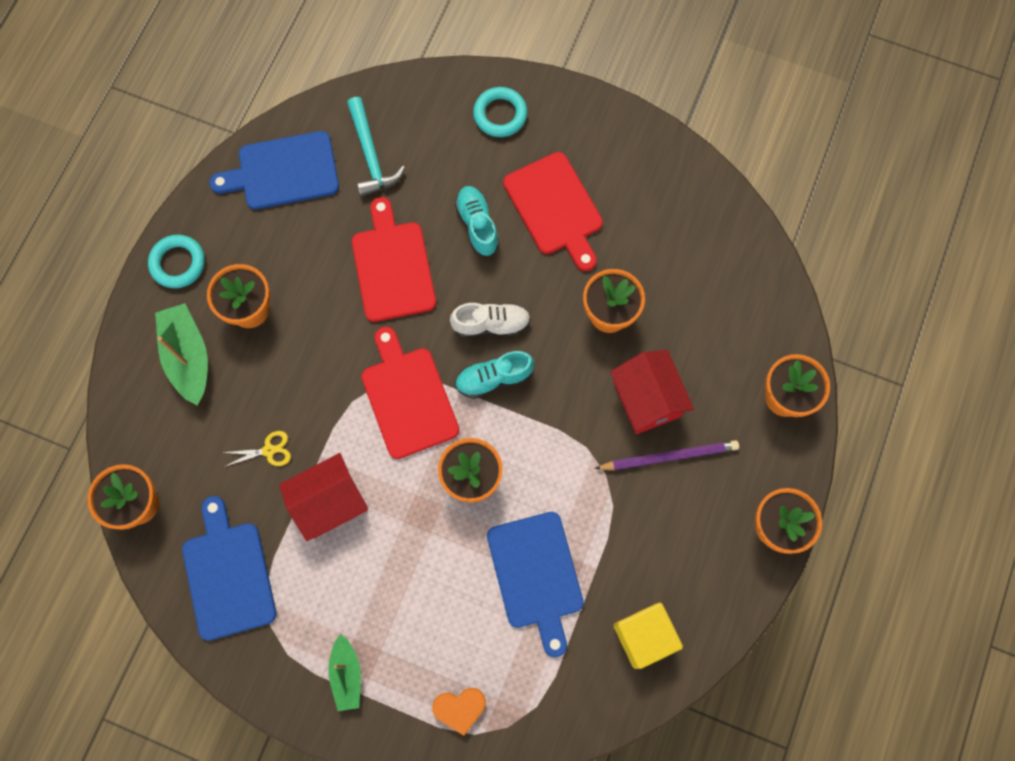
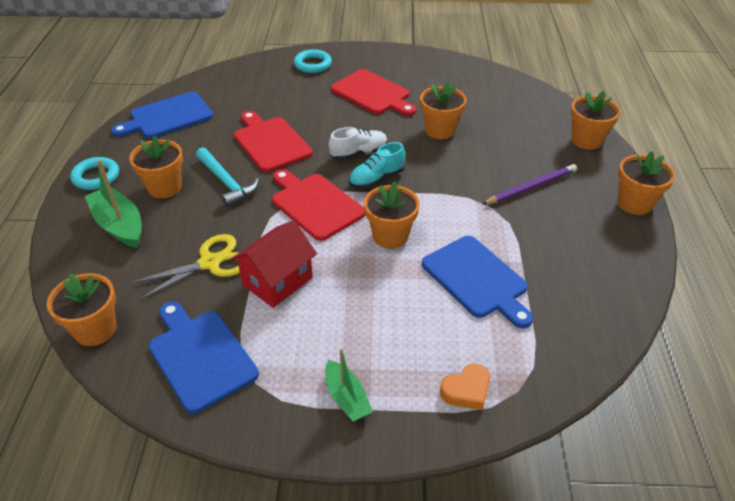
camera: 20 degrees left, 30 degrees down
yellow scissors [222,431,291,467] -> yellow scissors [130,234,240,301], size x1.85
turquoise hammer [347,97,405,197] -> turquoise hammer moved to [196,147,259,207]
turquoise shoe [455,186,500,257] -> none
red house [610,350,694,434] -> none
yellow cube [613,603,683,669] -> none

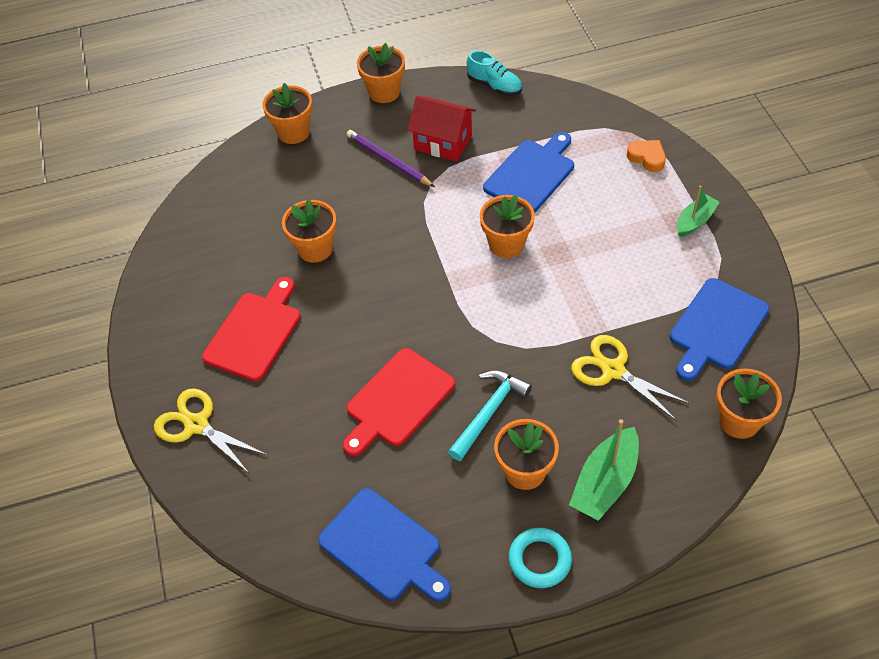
camera: 105 degrees left, 10 degrees up
red house [231,220,317,308] -> red house moved to [408,96,476,162]
red cutting board [272,169,365,241] -> none
turquoise ring [294,49,332,73] -> yellow scissors [154,388,267,473]
white shoe [328,127,388,160] -> none
turquoise shoe [349,142,405,189] -> turquoise shoe moved to [466,50,522,96]

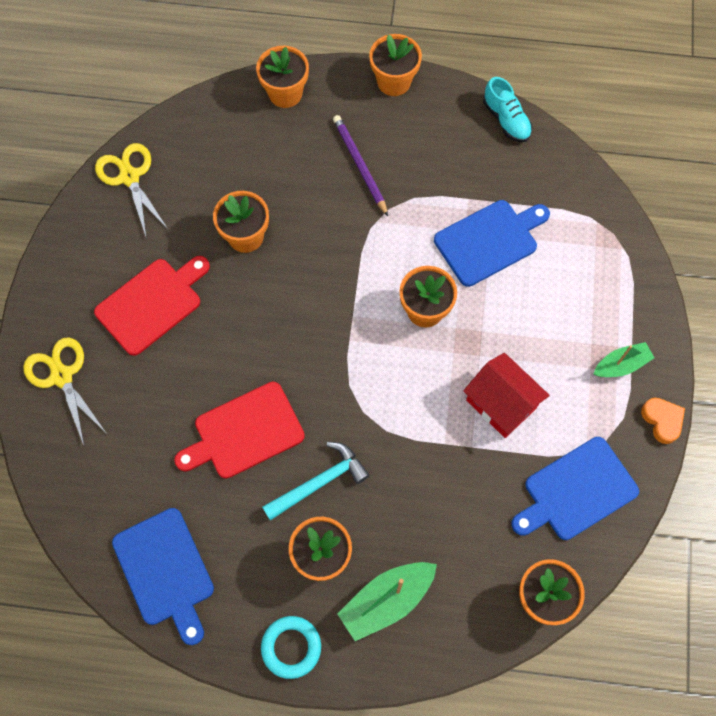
camera: 20 degrees right, 15 degrees up
red house [408,96,476,162] -> red house moved to [463,353,550,438]
yellow scissors [571,335,691,421] -> yellow scissors moved to [95,143,168,239]
orange heart [627,140,666,172] -> orange heart moved to [641,398,685,444]

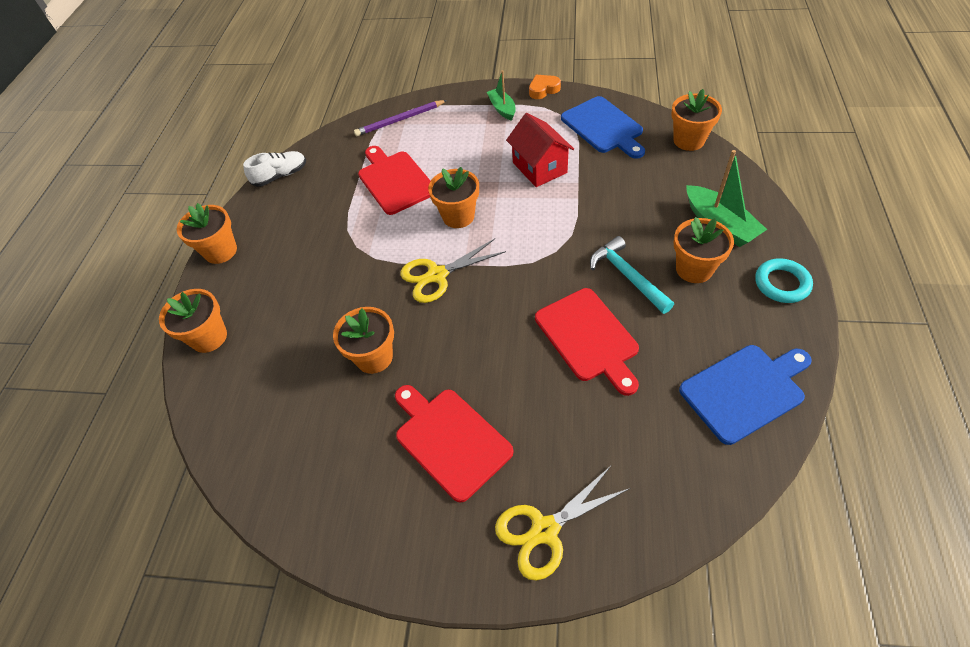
camera: 85 degrees left, 15 degrees down
yellow scissors [95,143,168,239] -> yellow scissors moved to [400,238,506,303]
purple pencil [333,115,388,216] -> purple pencil moved to [354,100,447,136]
blue cutting board [434,200,550,287] -> red cutting board [358,146,430,215]
red house [463,353,550,438] -> red house turned 75 degrees counterclockwise [506,113,574,187]
turquoise shoe [483,77,532,142] -> white shoe [243,151,306,187]

